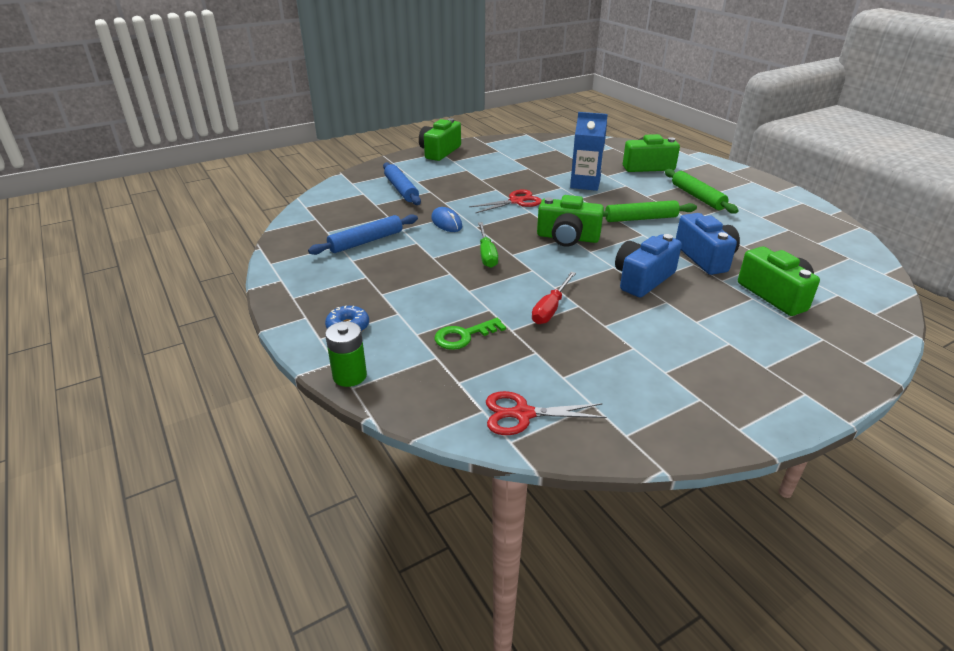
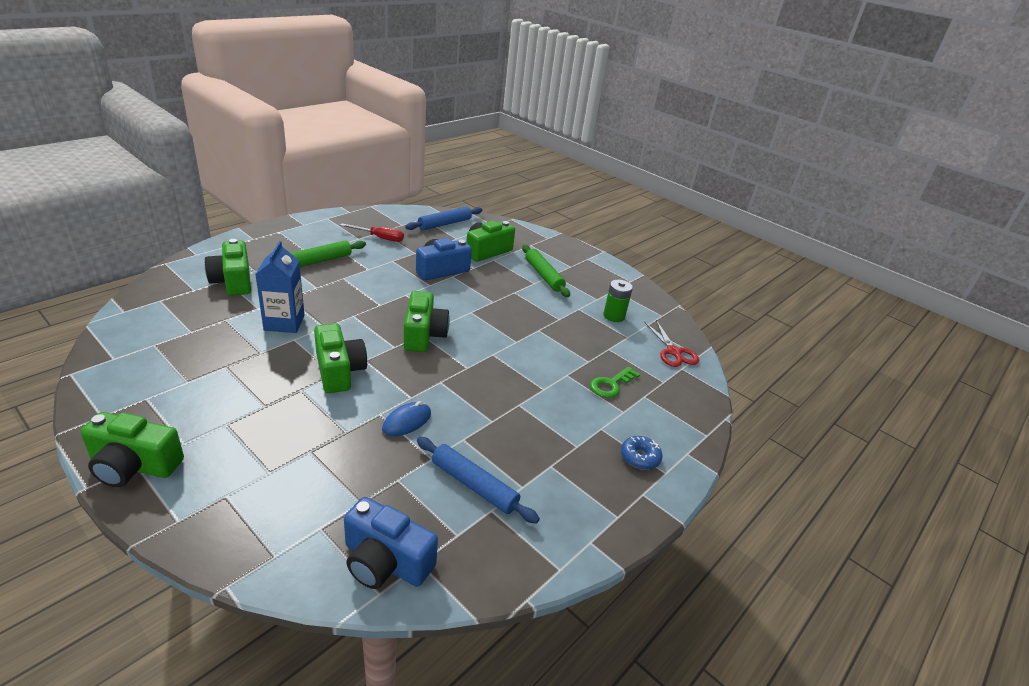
camera: 110 degrees left, 0 degrees up
green battery [325,322,367,387] -> green battery moved to [603,280,633,322]
blue rolling pin [383,162,421,205] -> blue rolling pin moved to [405,206,482,230]
green key [435,318,506,350] -> green key turned 90 degrees clockwise [590,366,640,398]
red scissors [469,189,542,213] -> green camera [314,323,367,393]
green screwdriver [478,222,498,268] -> none
red screwdriver [532,272,576,324] -> red screwdriver moved to [340,223,404,242]
green rolling pin [603,200,697,222] -> green rolling pin moved to [522,245,570,297]
blue camera [615,234,682,297] -> blue camera moved to [344,497,438,589]

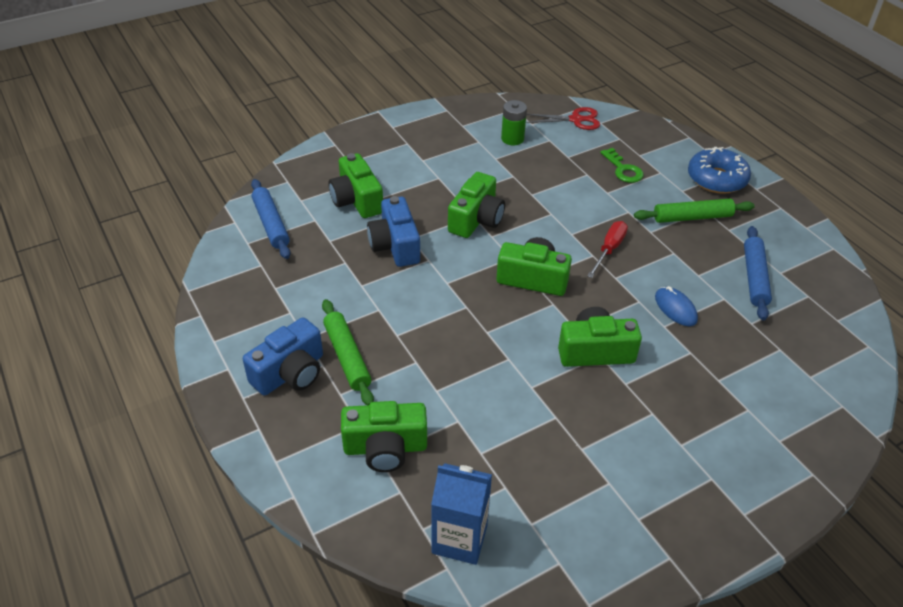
camera: 70 degrees left, 10 degrees up
green camera [80,412,184,487] -> green camera moved to [448,172,505,238]
blue carton [255,241,304,333] -> blue carton moved to [431,463,492,565]
red screwdriver [340,223,404,242] -> red screwdriver moved to [587,221,628,278]
blue camera [344,497,438,589] -> blue camera moved to [243,317,323,396]
blue rolling pin [417,437,540,524] -> blue rolling pin turned 45 degrees counterclockwise [744,226,772,321]
green rolling pin [522,245,570,297] -> green rolling pin moved to [634,199,755,223]
blue donut [621,436,663,470] -> blue donut [688,147,751,194], size x1.78

